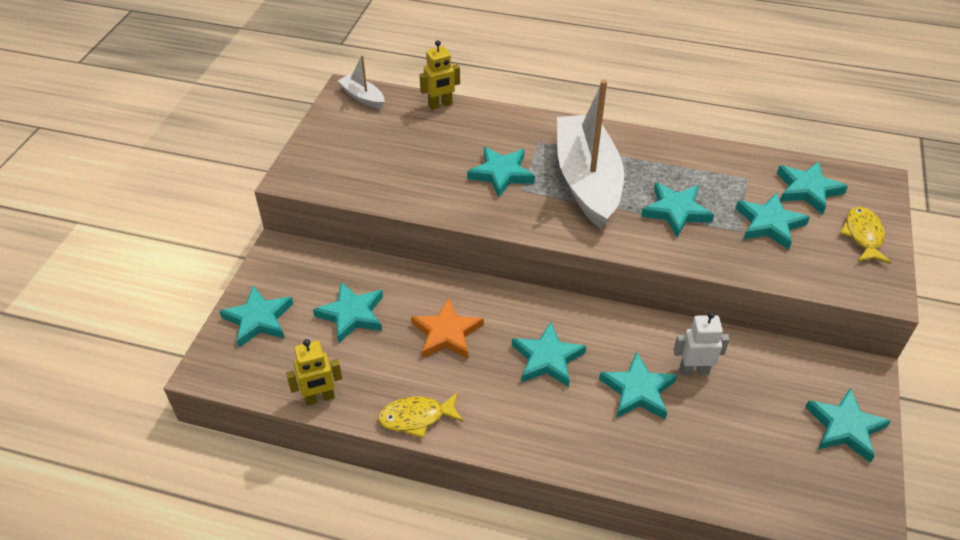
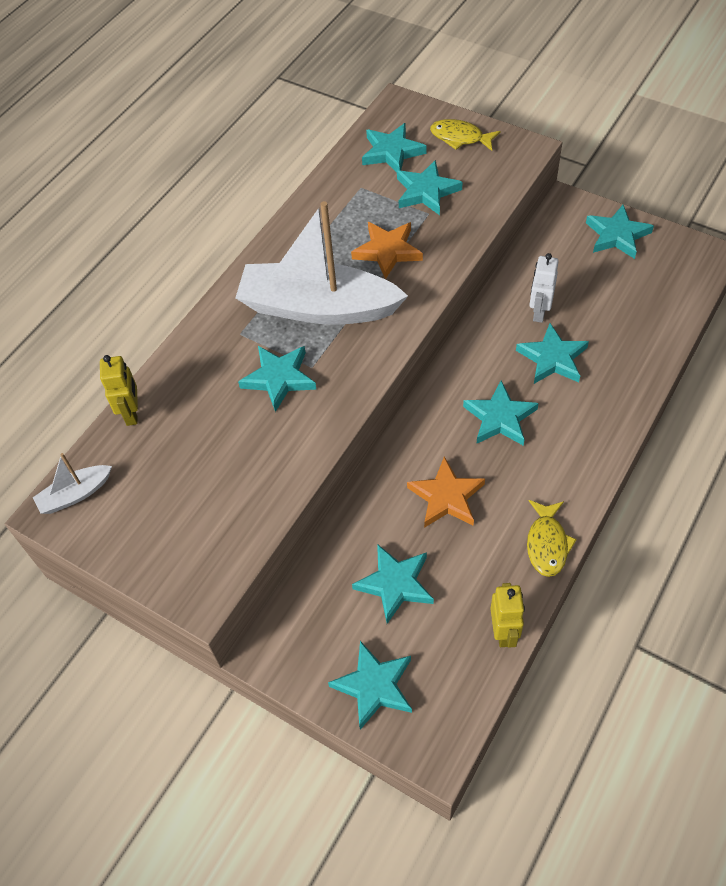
camera: 70 degrees left, 10 degrees up
turquoise star [641,182,714,237] -> orange star [351,222,423,279]

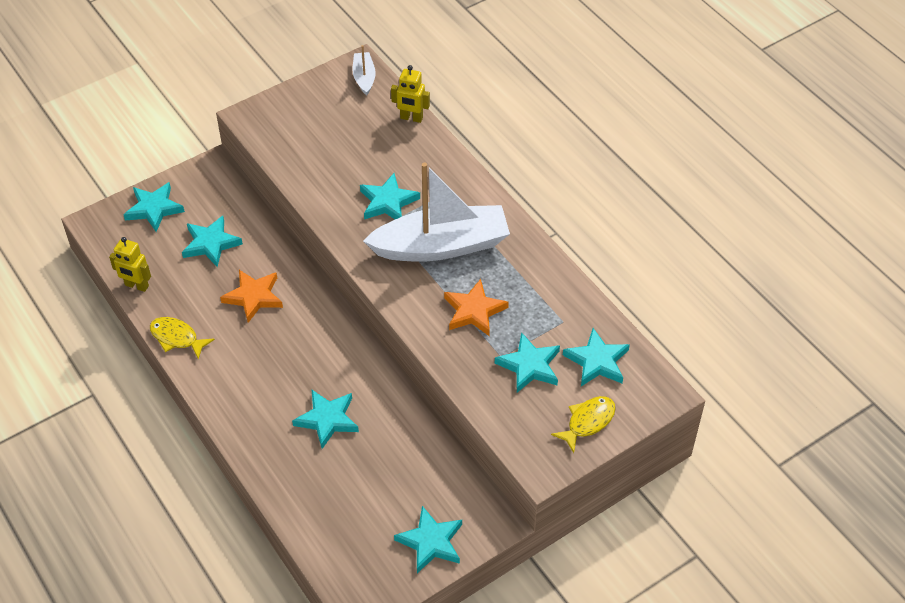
camera: 110 degrees right, 5 degrees down
white boat [236,201,408,325] -> white boat turned 45 degrees clockwise [363,162,510,262]
turquoise star [463,381,539,446] -> none
white robot [529,253,559,323] -> none

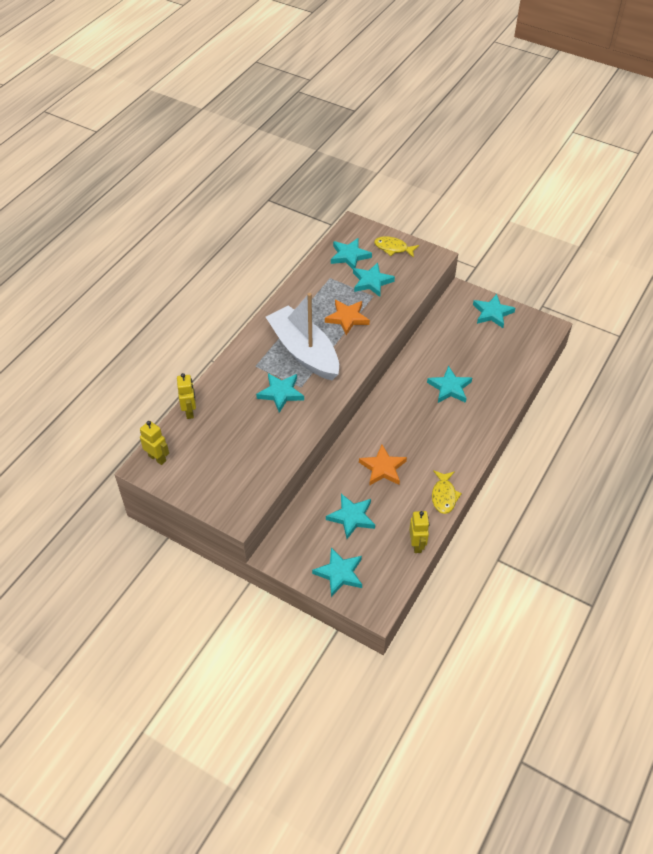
camera: 115 degrees left, 0 degrees up
white boat [352,45,376,96] -> yellow robot [140,421,169,465]

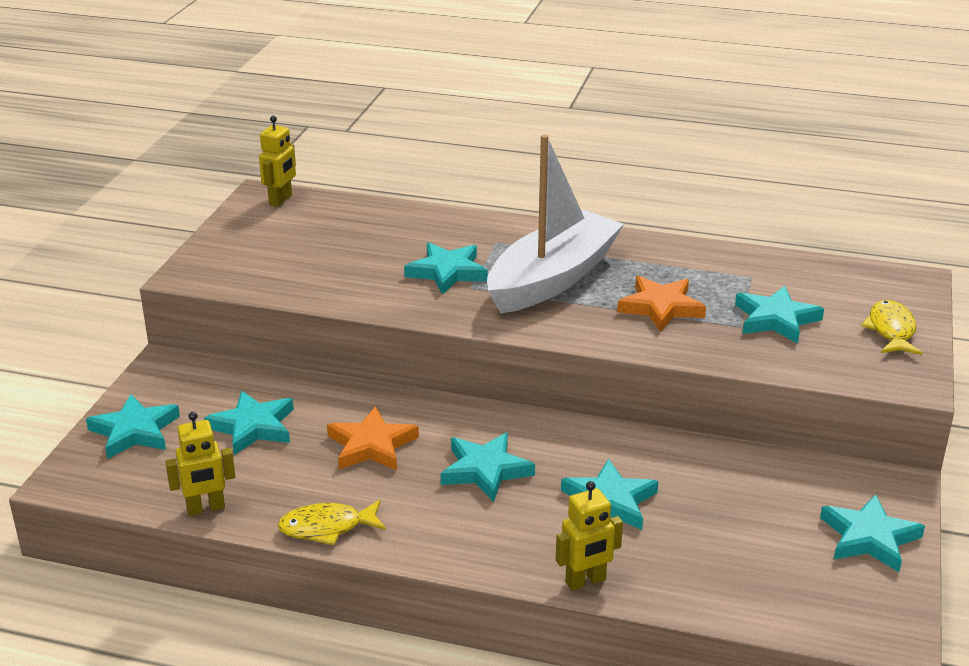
camera: 75 degrees right, 20 degrees down
yellow robot [177,373,196,419] -> yellow robot moved to [556,481,623,591]
turquoise star [331,238,372,269] -> turquoise star moved to [441,433,535,502]

